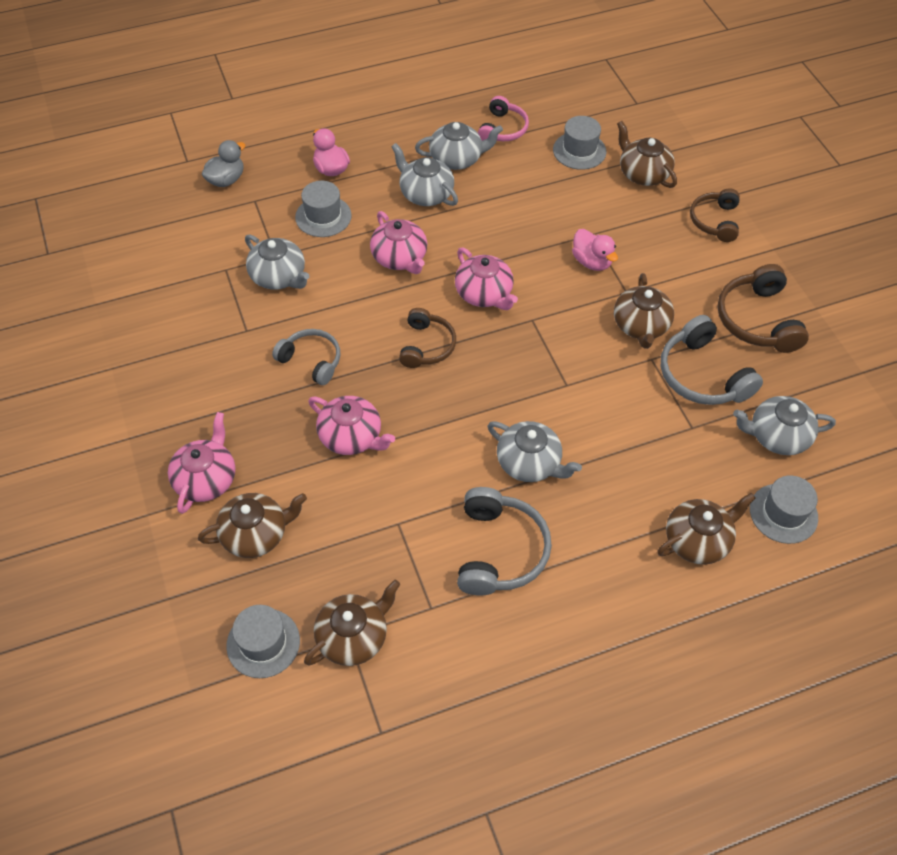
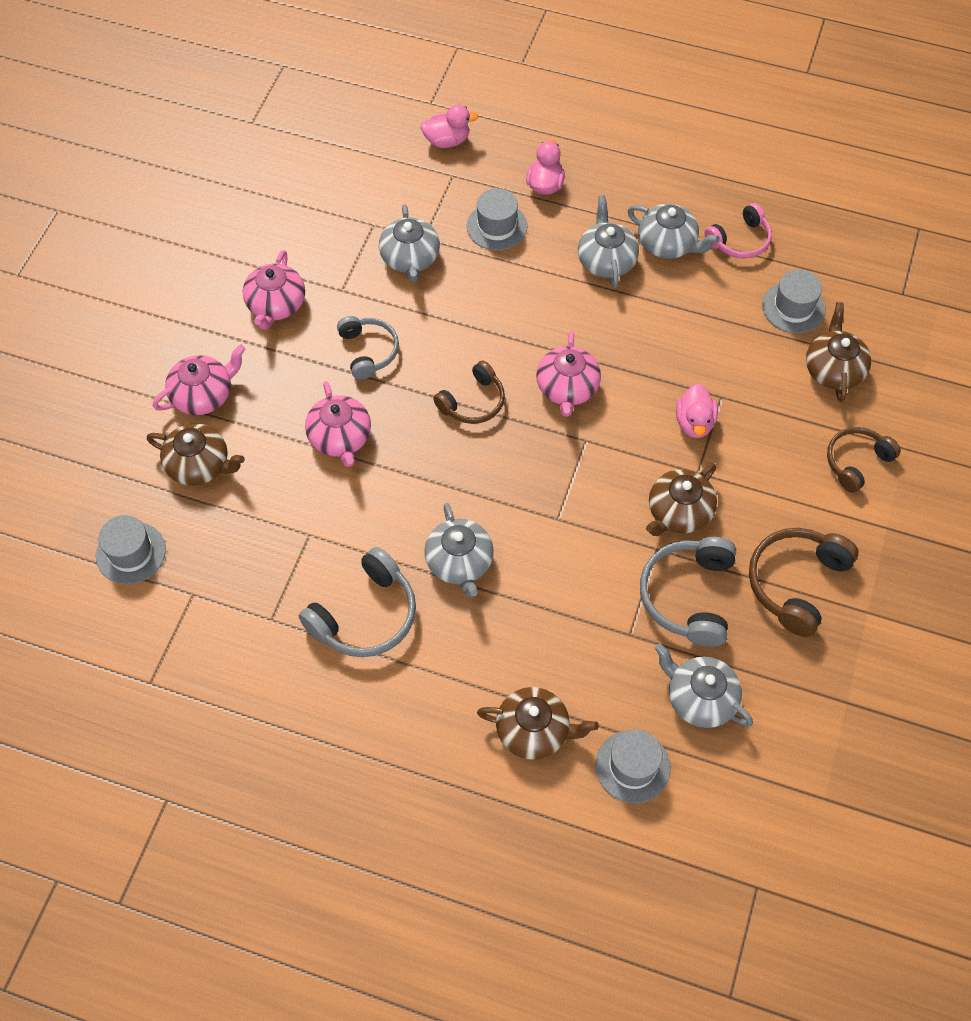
camera: 40 degrees right, 5 degrees up
grey duck [202,140,245,187] -> pink duck [420,104,478,148]
brown teapot [304,580,400,666] -> none
pink teapot [370,211,427,274] -> pink teapot moved to [243,250,305,330]

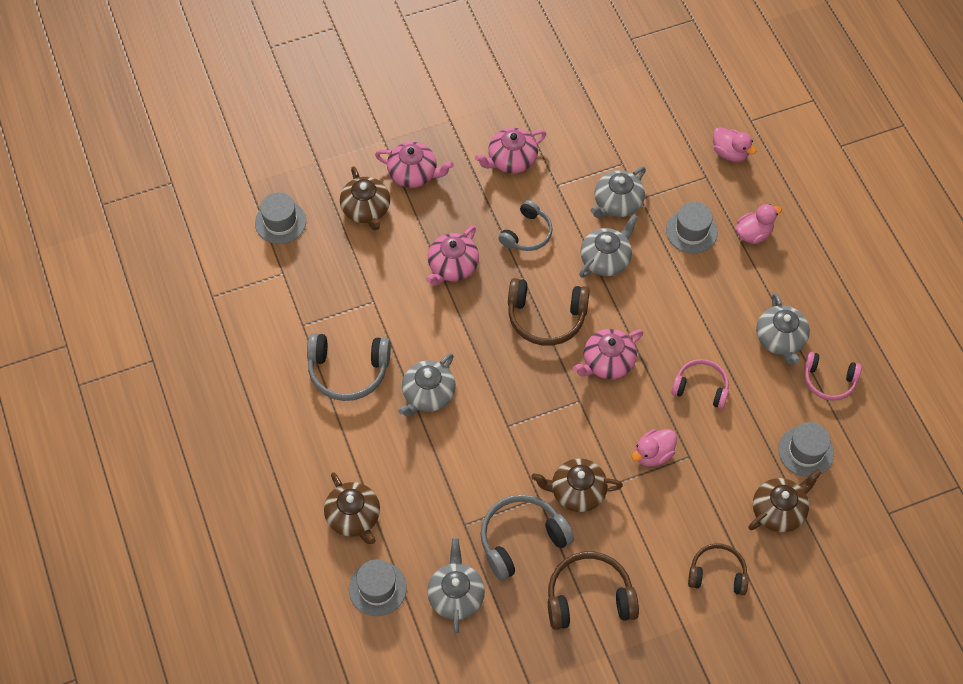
camera: 50 degrees right, 0 degrees up
brown headphones [433,361,505,424] -> brown headphones [508,278,590,346], size x1.50
grey teapot [578,195,639,288] -> grey teapot moved to [579,214,638,278]
none -> pink headphones [671,359,729,409]

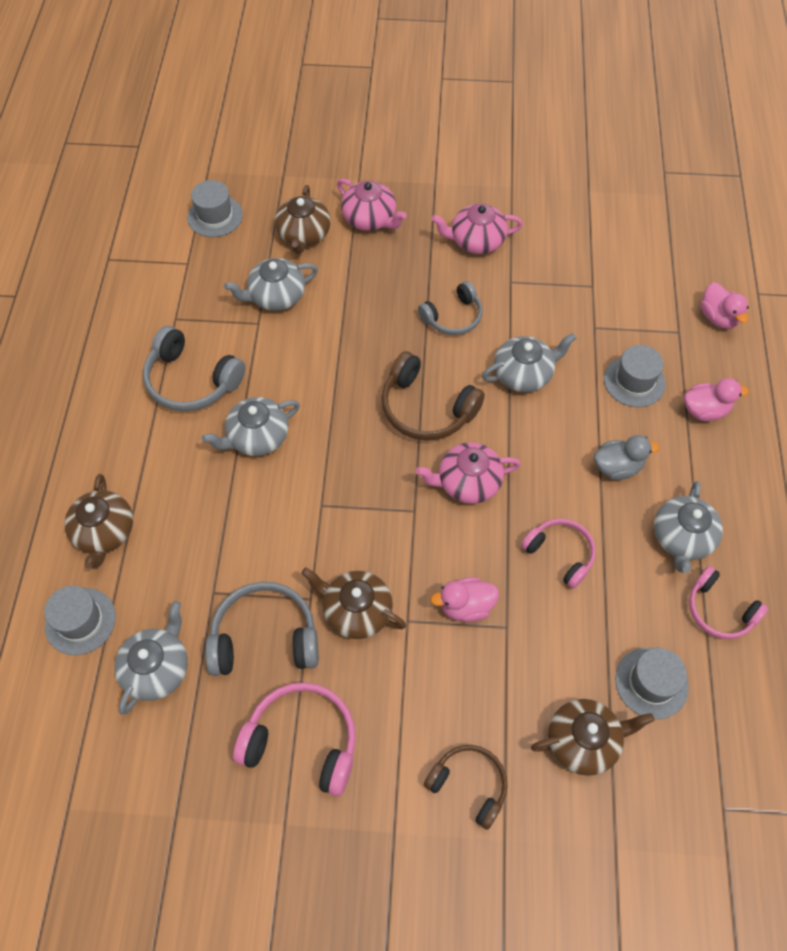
camera: 25 degrees right, 0 degrees up
pink teapot [426,226,479,286] -> none
brown headphones [548,552,639,630] -> pink headphones [233,682,356,797]
grey teapot [590,166,646,218] -> grey teapot moved to [224,258,318,311]
none -> grey duck [594,435,660,480]

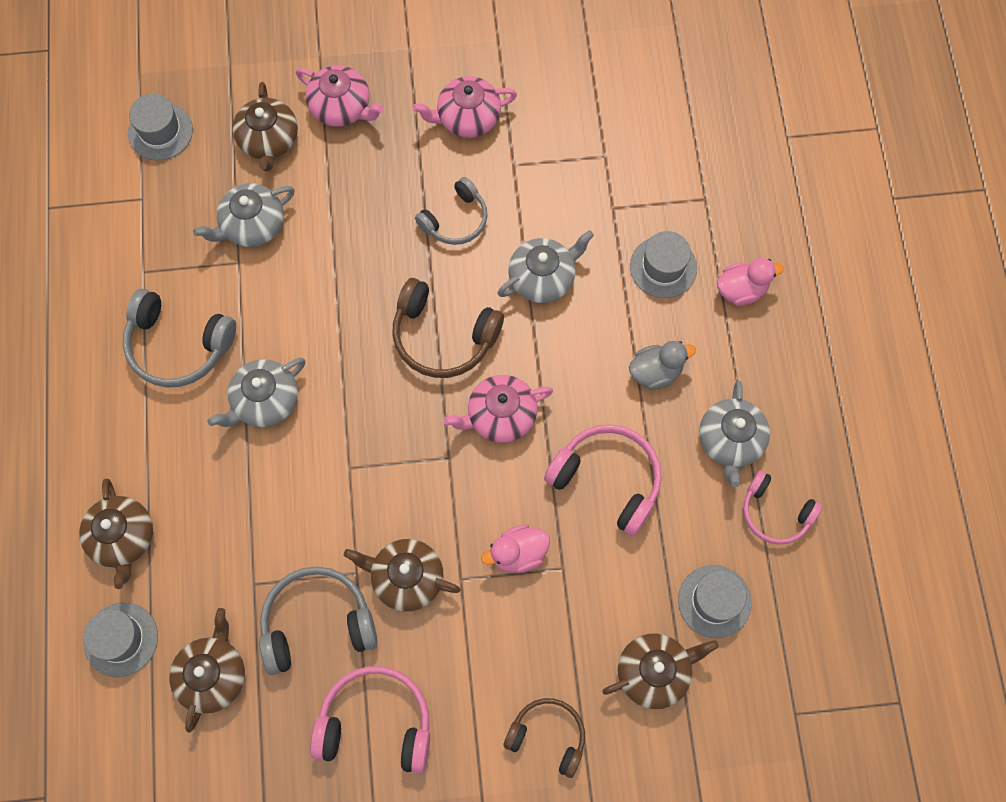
camera: 10 degrees left, 10 degrees up
grey teapot [114,601,188,715] -> brown teapot [169,608,245,733]
pink headphones [521,518,596,589] -> pink headphones [544,424,662,536], size x1.50
pink duck [701,282,749,329] -> none

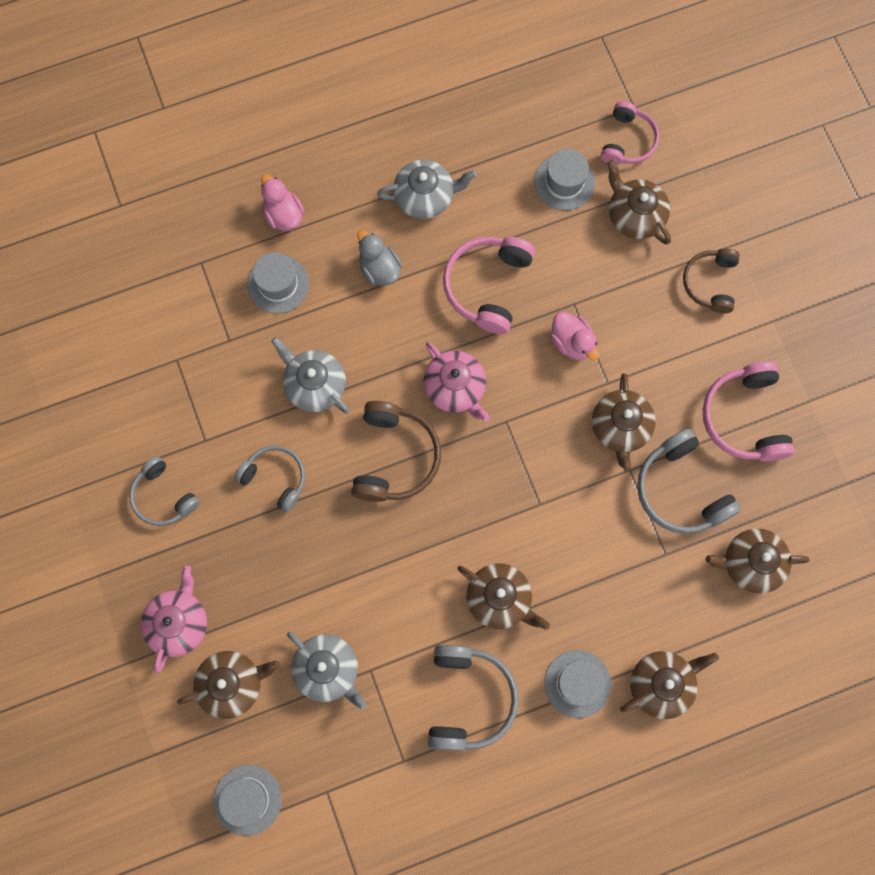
camera: 105 degrees left, 5 degrees up
grey hat [84,603,158,677] -> grey hat moved to [544,650,611,718]
grey teapot [207,358,305,427] -> brown teapot [457,563,550,630]
pink teapot [413,76,517,138] -> grey headphones [129,456,200,526]
pink headphones [743,470,822,545] -> pink headphones moved to [601,101,659,165]

